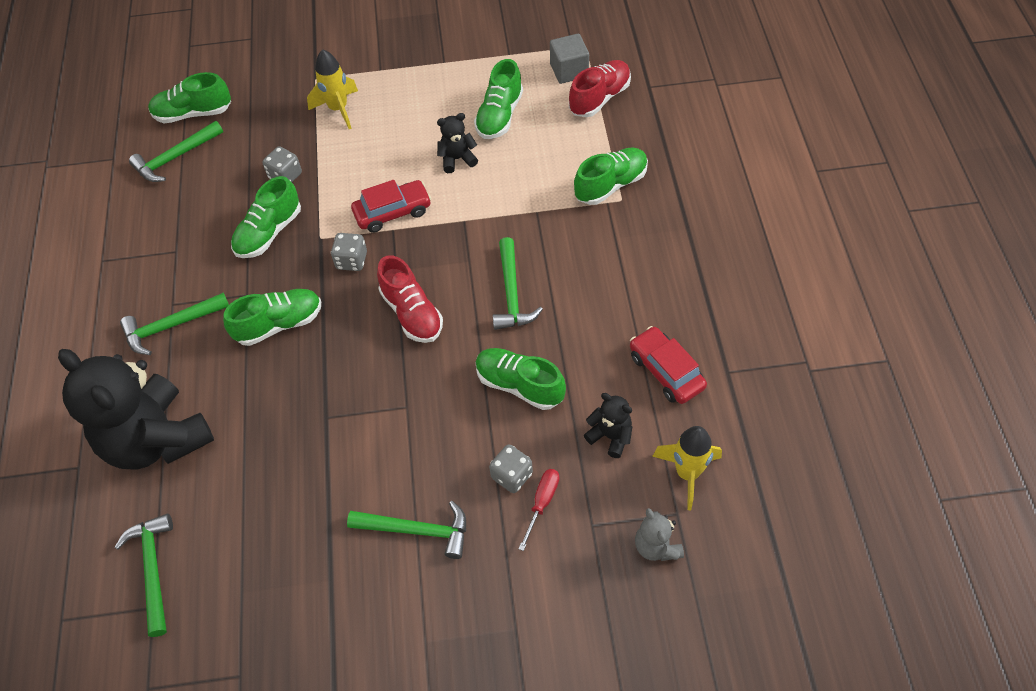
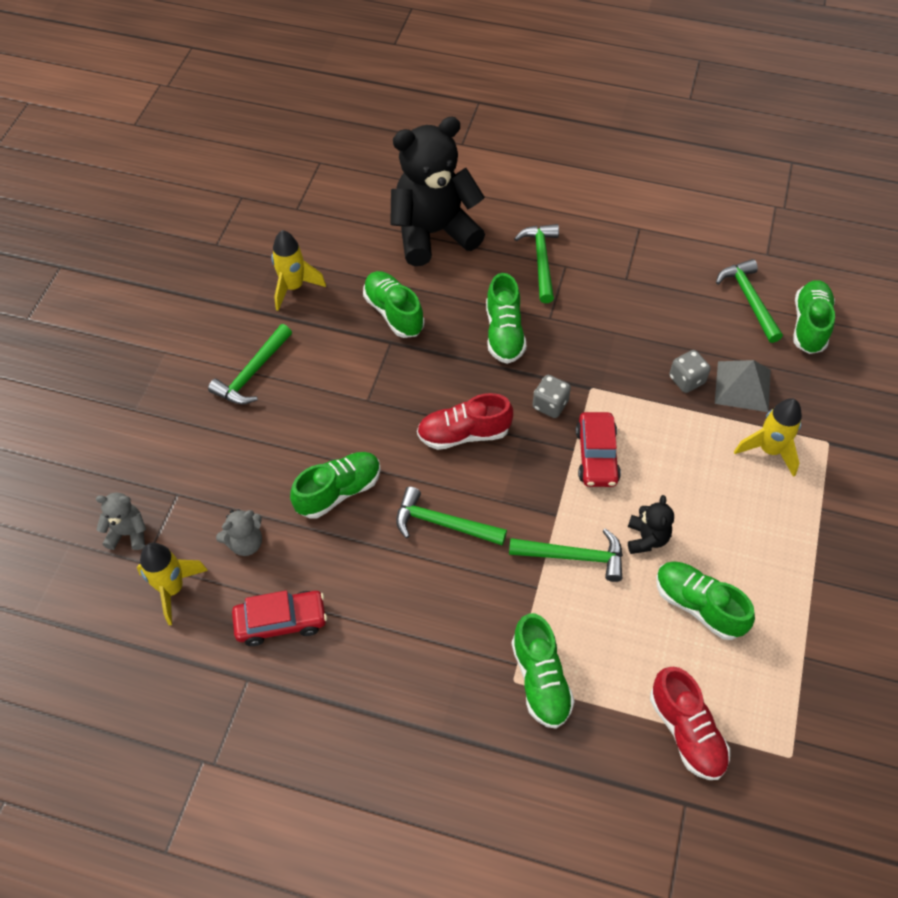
camera: 110 degrees right, 0 degrees up
green hammer [115,514,173,637] -> green hammer moved to [509,529,623,582]
green shoe [231,176,301,258] -> green shoe moved to [363,271,424,338]
grey dice [489,444,533,493] -> none
red screwdriver [518,469,559,551] -> none
grey cube [550,34,589,84] -> none
black teddy bear [584,393,632,458] -> grey teddy bear [216,509,262,556]
none -> yellow rocket [271,230,326,311]
none -> grey pyramid [715,360,771,412]

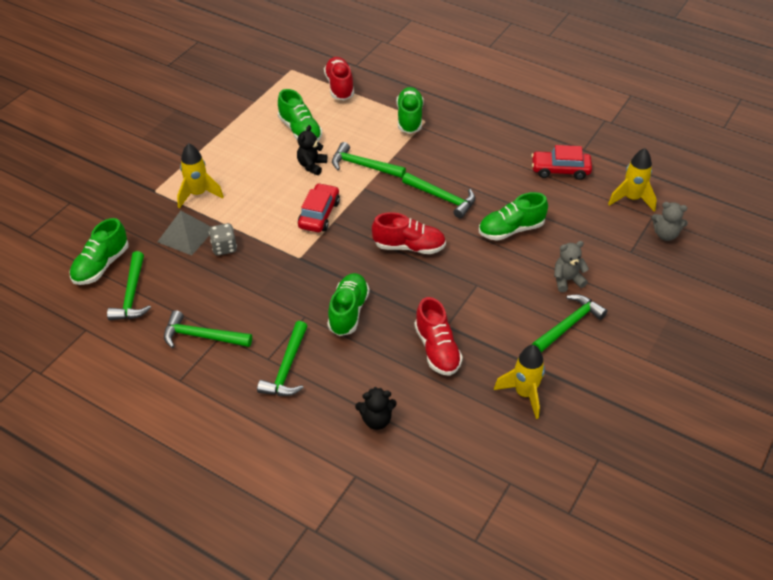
camera: 165 degrees left, 10 degrees down
grey teddy bear [216,509,262,556] -> grey teddy bear moved to [554,241,589,292]
green shoe [363,271,424,338] -> red shoe [415,297,463,376]
black teddy bear [390,117,485,266] -> black teddy bear [355,387,397,430], size x0.42
grey dice [532,375,571,418] -> none
none -> green hammer [164,310,252,348]

